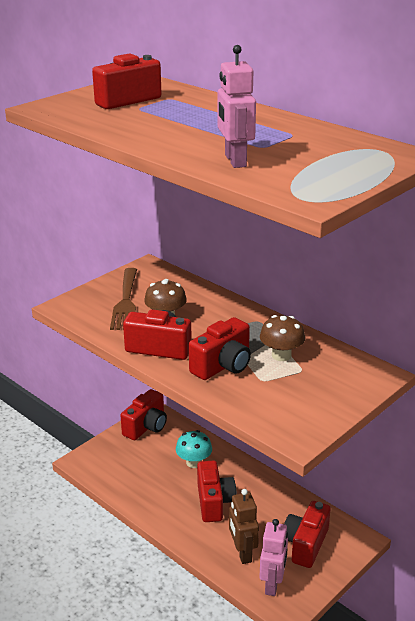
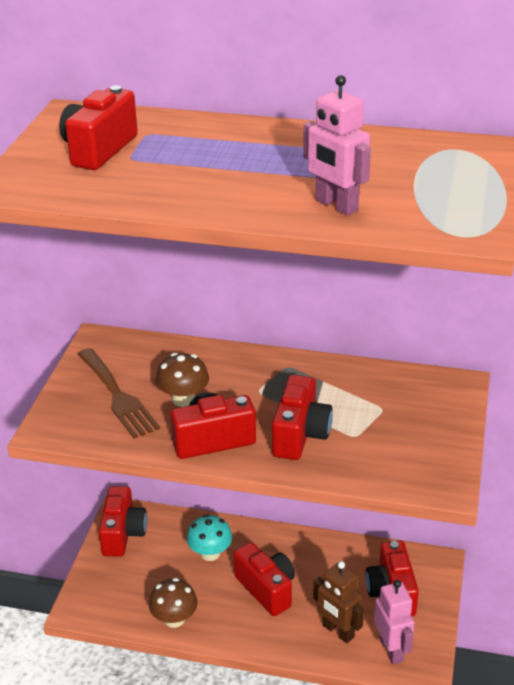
camera: 30 degrees left, 5 degrees up
brown mushroom [260,315,305,361] -> brown mushroom moved to [149,578,198,628]

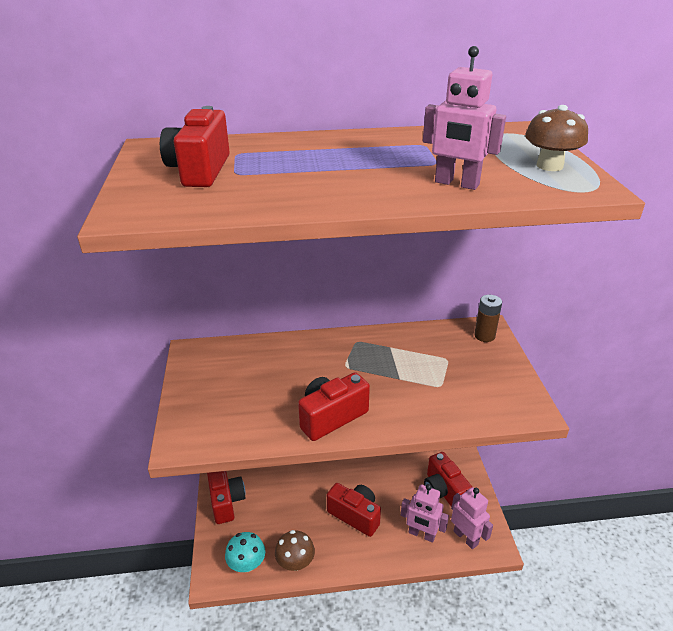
camera: 20 degrees left, 0 degrees up
brown fork [78,348,160,439] -> none
brown mushroom [156,353,209,407] -> brown mushroom moved to [525,105,588,171]
turquoise mushroom [187,514,232,561] -> turquoise mushroom moved to [225,532,265,572]
red camera [272,375,333,460] -> none
brown robot [313,561,364,643] -> pink robot [401,484,449,542]
none -> brown battery [474,295,502,342]

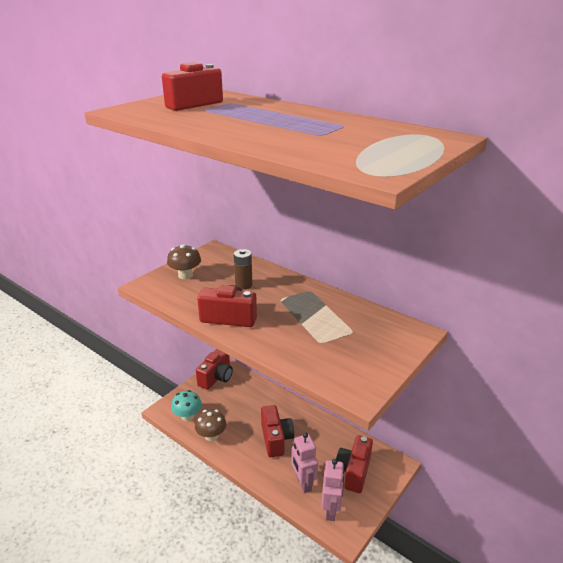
camera: 45 degrees right, 5 degrees down
pink robot [423,46,506,190] -> none
brown battery [474,295,502,342] -> brown battery moved to [234,249,253,290]
brown mushroom [525,105,588,171] -> brown mushroom moved to [167,244,201,279]

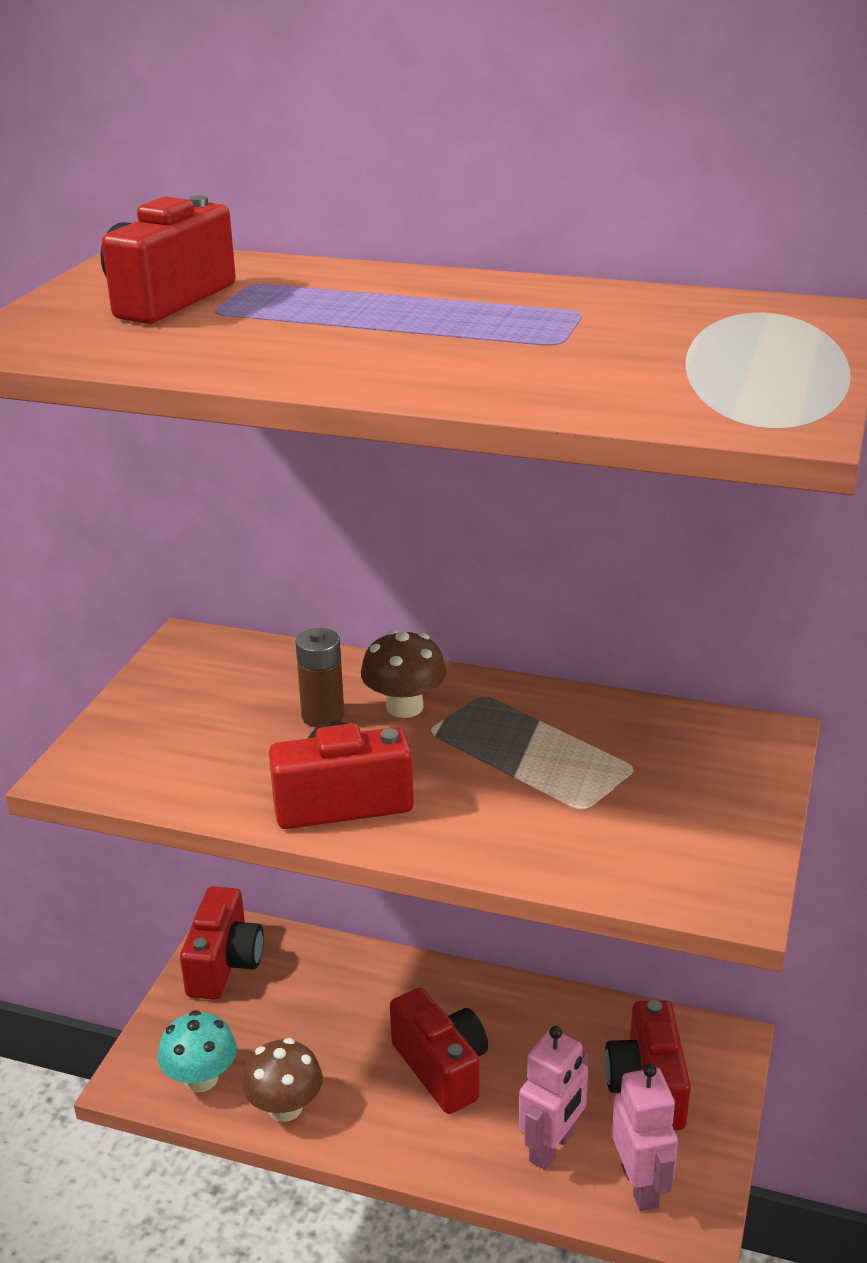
camera: 20 degrees left, 0 degrees up
brown mushroom [167,244,201,279] -> brown mushroom moved to [361,630,447,718]
pink robot [291,432,318,493] -> pink robot turned 105 degrees counterclockwise [518,1026,588,1170]

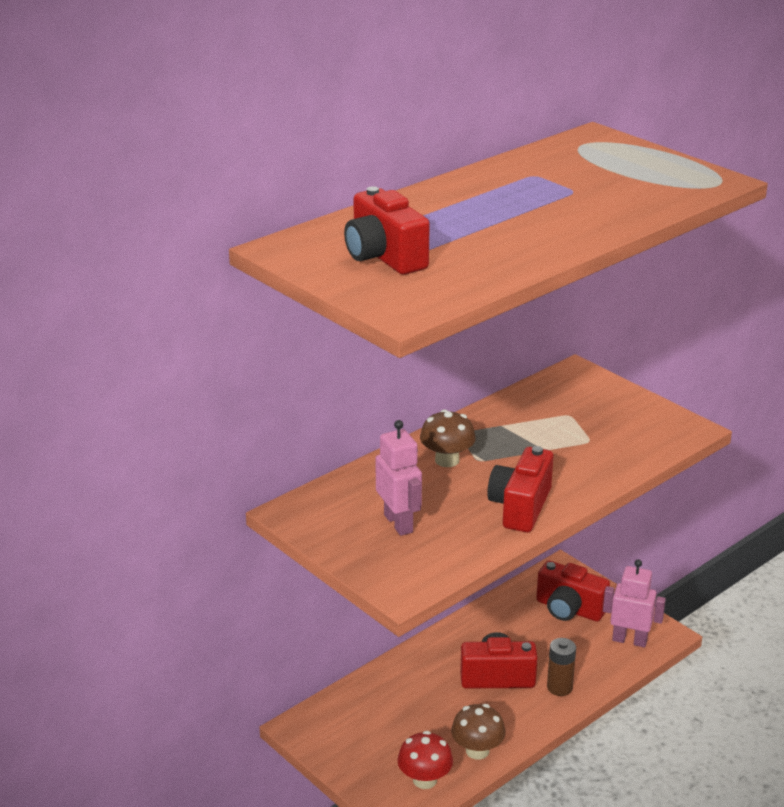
camera: 60 degrees left, 0 degrees up
turquoise mushroom [158,1010,237,1093] -> red mushroom [397,731,453,789]
red camera [180,886,264,1000] -> none
brown battery [295,628,344,727] -> brown battery moved to [547,638,576,696]
pink robot [518,1026,588,1170] -> pink robot moved to [376,420,422,536]

